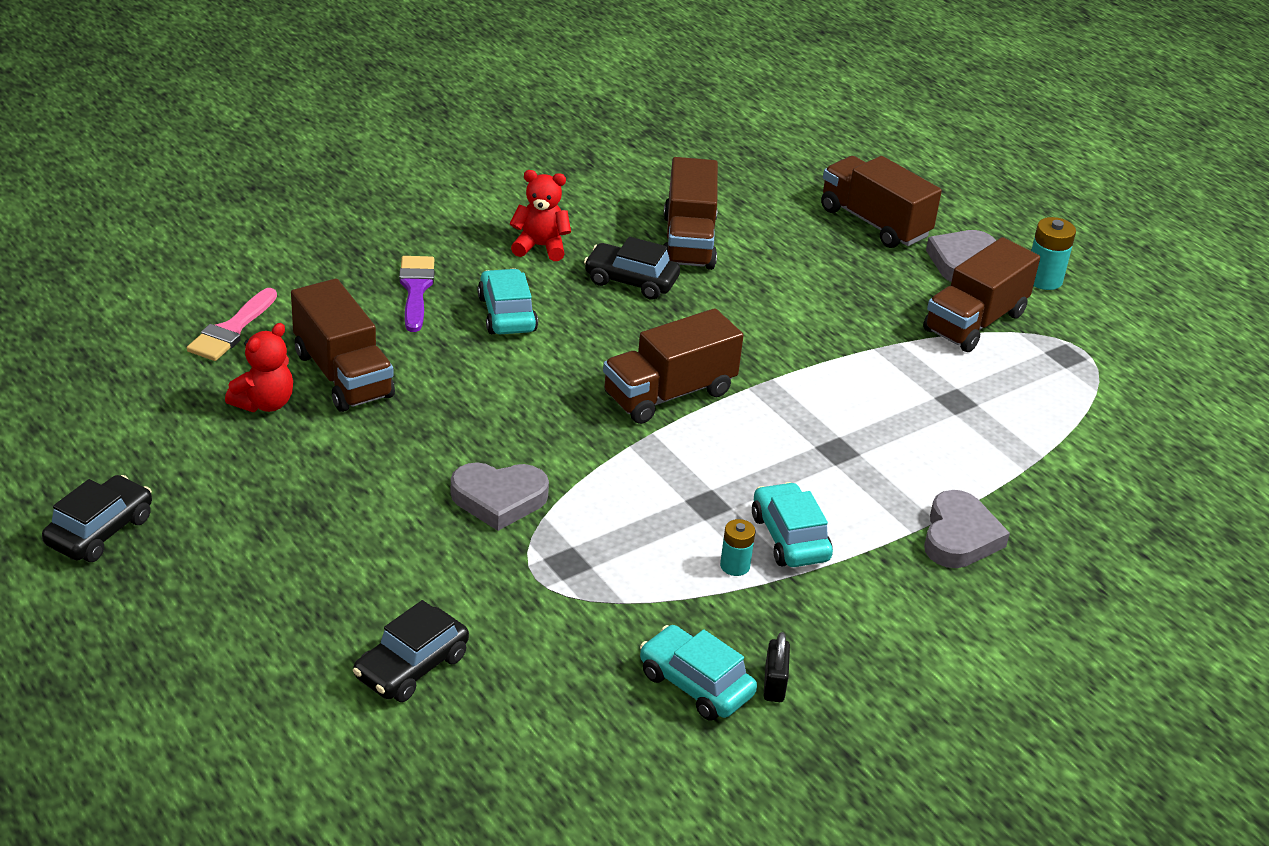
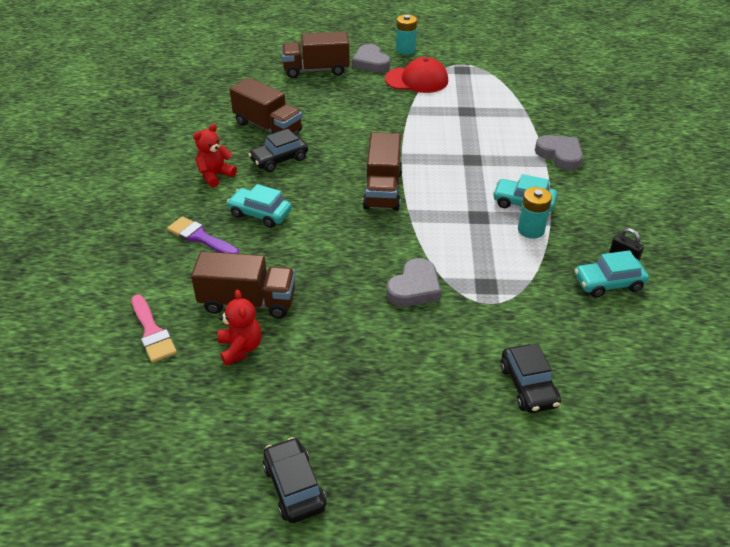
camera: 50 degrees left, 5 degrees up
turquoise battery [720,519,755,576] -> turquoise battery [518,187,552,239], size x1.55
brown truck [923,237,1040,352] -> red cap [385,57,448,93]

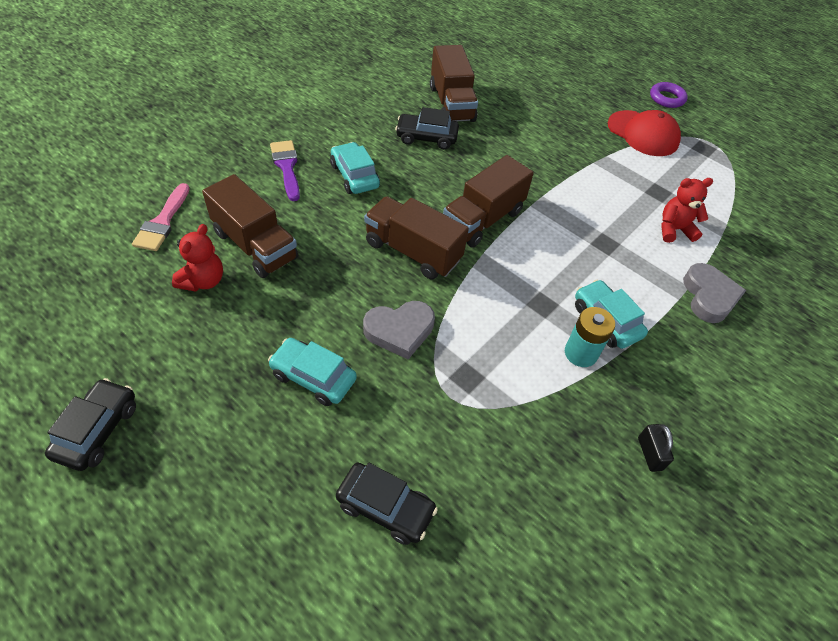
camera: 35 degrees right, 10 degrees up
red teddy bear [193,124,237,188] -> red teddy bear moved to [661,178,713,243]
brown truck [282,31,350,78] -> brown truck moved to [364,196,469,279]
grey heart [352,44,390,73] -> none
turquoise battery [396,15,417,55] -> purple ring [650,82,688,108]
black car [500,344,561,413] -> black car turned 90 degrees counterclockwise [336,463,438,545]
turquoise car [575,250,649,298] -> turquoise car moved to [268,338,357,406]

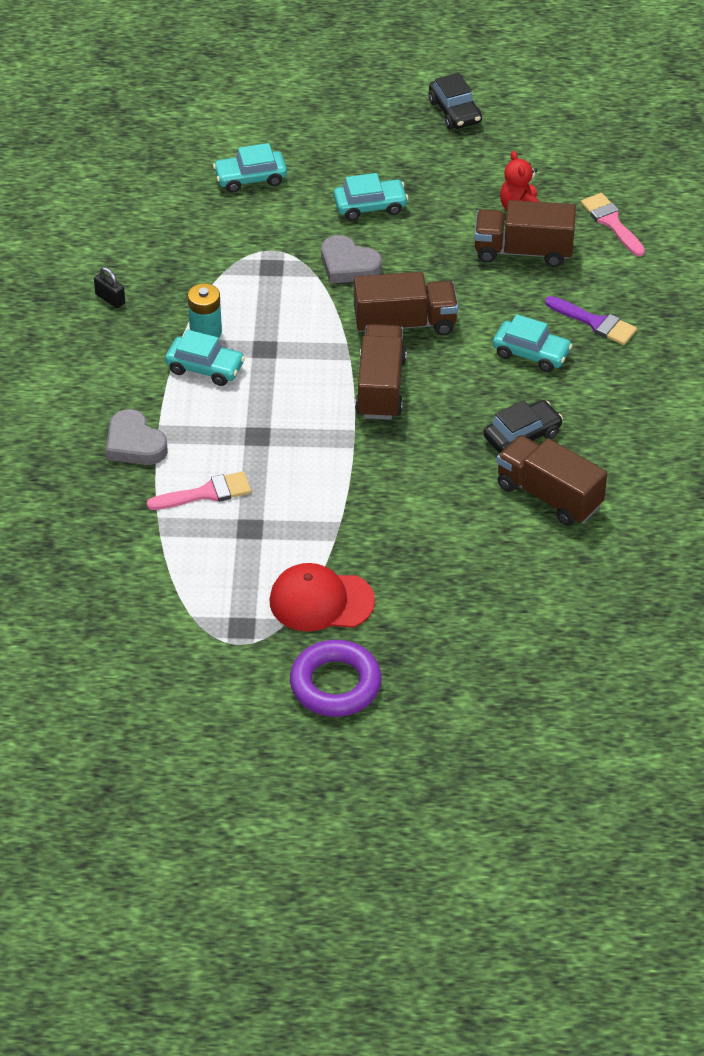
camera: 145 degrees right, 5 degrees down
black car [336,463,438,545] -> turquoise car [213,143,287,193]
grey heart [363,301,435,359] -> grey heart turned 90 degrees counterclockwise [321,235,382,284]
purple ring [650,82,688,108] -> purple ring [290,640,382,717], size x1.62
red teddy bear [661,178,713,243] -> pink brush [147,471,251,510]

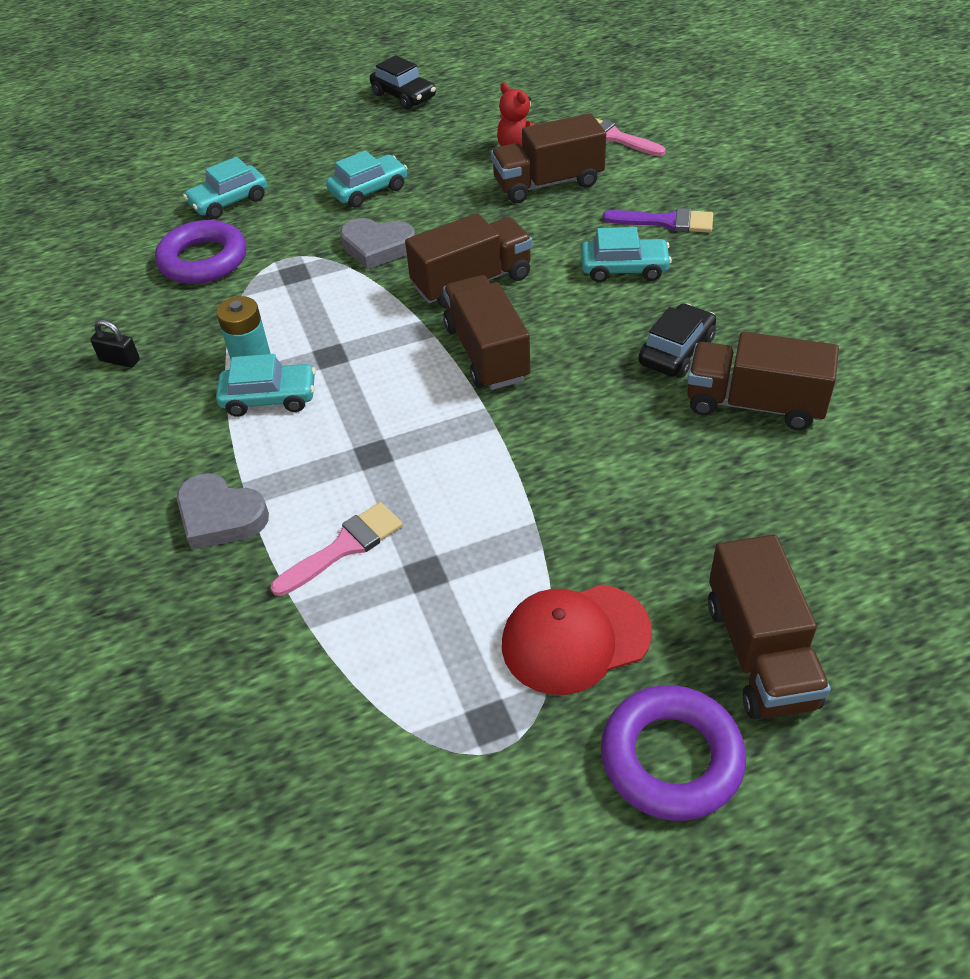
camera: 20 degrees left, 0 degrees up
none -> purple ring [155,220,246,284]
none -> brown truck [708,535,831,720]

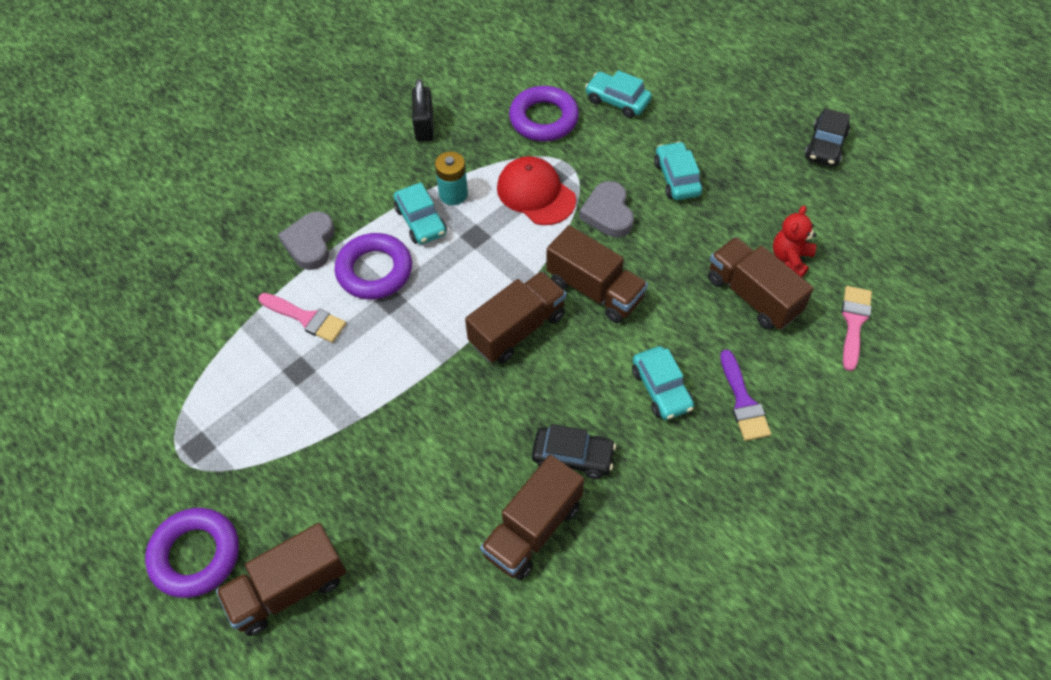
camera: 65 degrees right, 10 degrees up
black padlock [90,320,140,368] -> black padlock [412,79,434,142], size x1.58
turquoise car [326,150,408,208] -> turquoise car turned 135 degrees counterclockwise [654,141,703,200]
red cap [502,584,652,695] -> red cap moved to [497,156,576,225]
brown truck [687,332,839,430] -> brown truck turned 135 degrees counterclockwise [480,455,584,581]
none -> purple ring [334,233,412,300]

